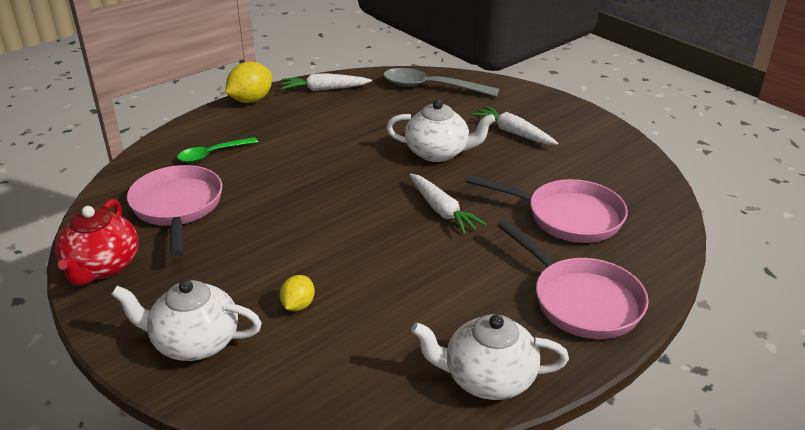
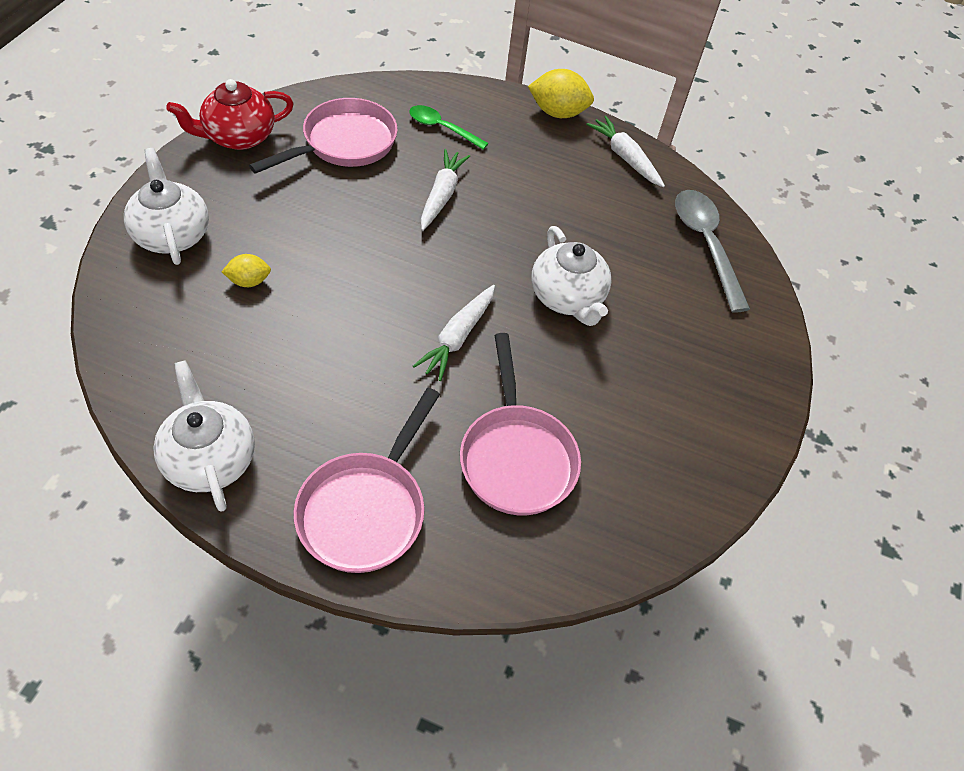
camera: 55 degrees right, 20 degrees up
white carrot [471,106,558,145] -> white carrot moved to [421,149,470,231]

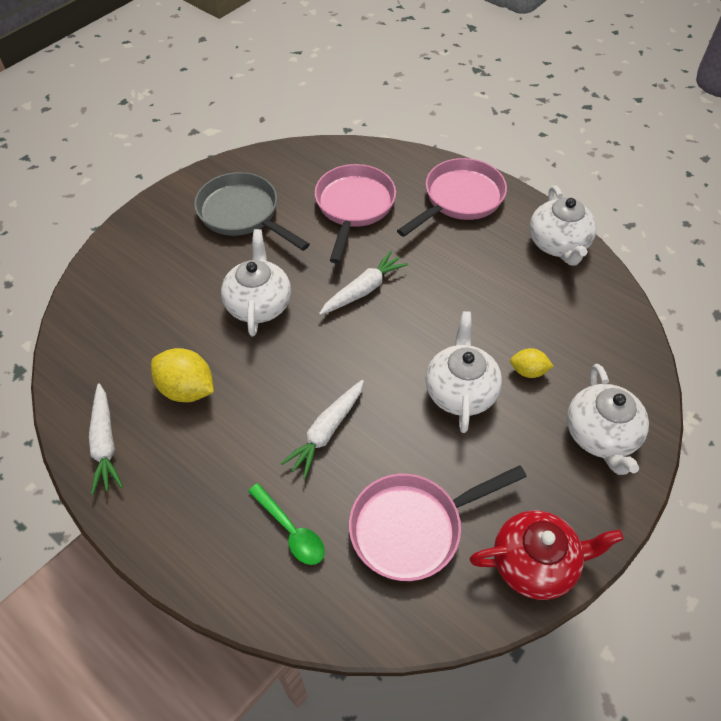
camera: 155 degrees left, 0 degrees up
yellow lemon [528,69,594,118] -> yellow lemon moved to [151,348,214,402]
grey spoon [675,190,750,313] -> none
none -> grey pan [194,172,310,251]
none -> white teapot [426,311,502,433]

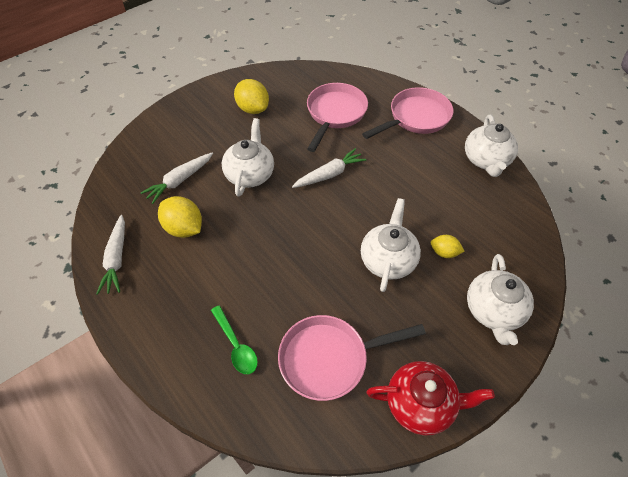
camera: 10 degrees right, 0 degrees up
grey pan [194,172,310,251] -> yellow lemon [234,79,269,114]
white carrot [280,380,364,479] -> white carrot moved to [141,152,213,204]

